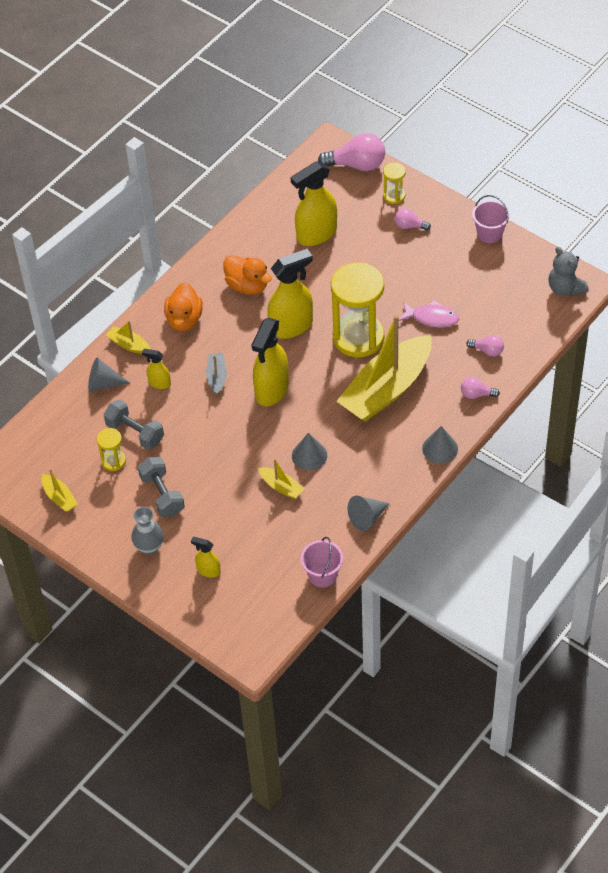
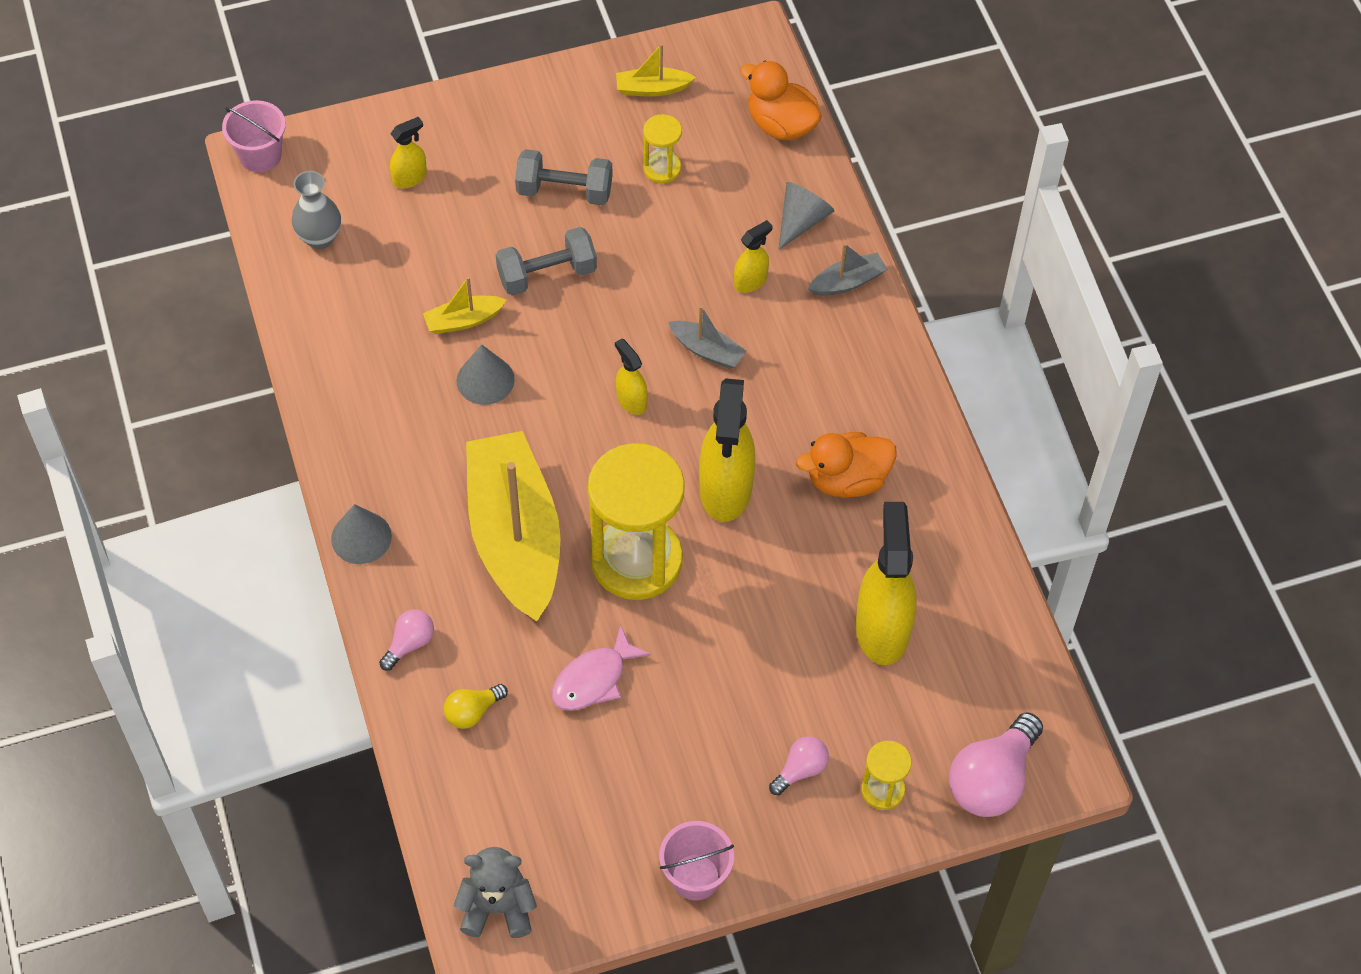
camera: 120 degrees right, 5 degrees up
grey dumbbell [104,400,164,450] -> grey dumbbell moved to [496,227,597,296]
yellow boat [106,320,151,354] -> grey boat [808,243,887,296]
grey vase [131,507,164,555] -> grey vase moved to [292,171,341,249]
orange duck [164,283,203,331] -> orange duck moved to [740,61,822,140]
yellow spray bottle [251,318,289,406] -> yellow spray bottle [615,338,648,415], size x0.49
pink bucket [301,537,343,588] -> pink bucket moved to [222,100,286,172]
grey cone [348,496,390,531] -> none
pink light bulb [466,335,504,357] -> yellow light bulb [444,684,508,729]

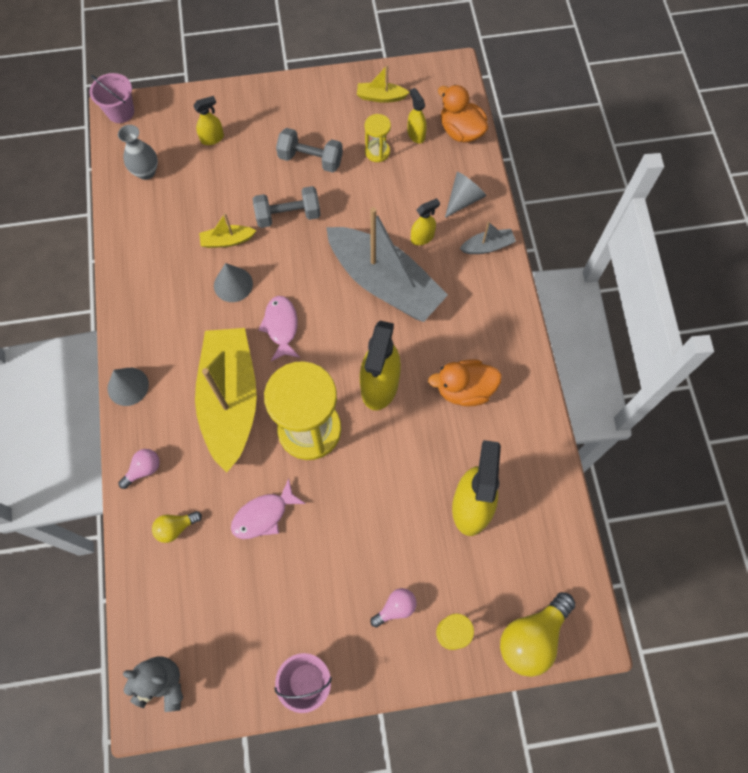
camera: 10 degrees right, 10 degrees up
yellow spray bottle [615,338,648,415] -> yellow spray bottle moved to [407,88,427,143]
grey boat [668,306,746,369] -> grey boat [326,207,448,322], size x2.42
pink light bulb [949,712,1043,817] -> yellow light bulb [500,592,576,677]
none -> pink fish [258,296,300,361]

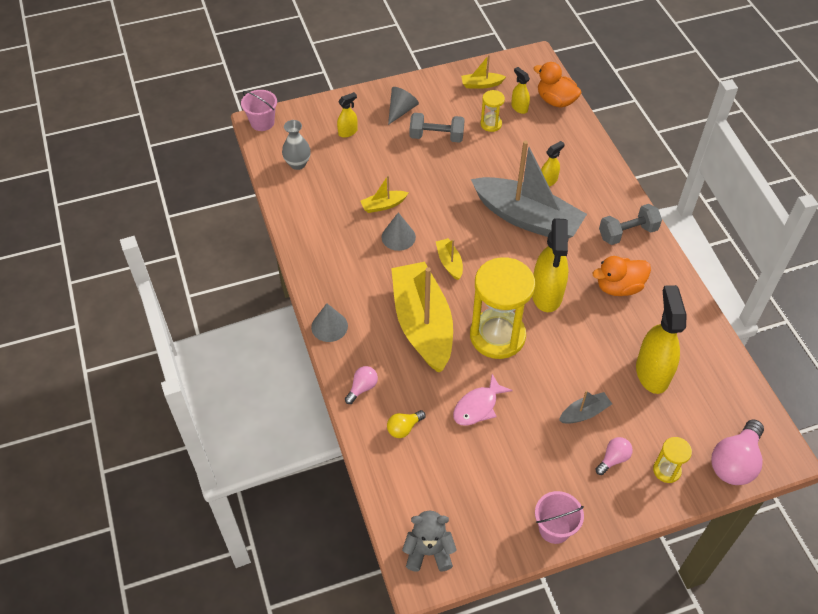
camera: 10 degrees left, 15 degrees down
grey dumbbell [253,186,321,228] -> grey dumbbell moved to [599,204,662,245]
pink fish [258,296,300,361] -> yellow boat [436,238,463,280]
grey cone [445,172,486,218] -> grey cone moved to [388,87,419,125]
grey boat [460,221,516,254] -> grey boat moved to [559,390,612,424]
yellow light bulb [500,592,576,677] -> pink light bulb [711,419,764,485]

